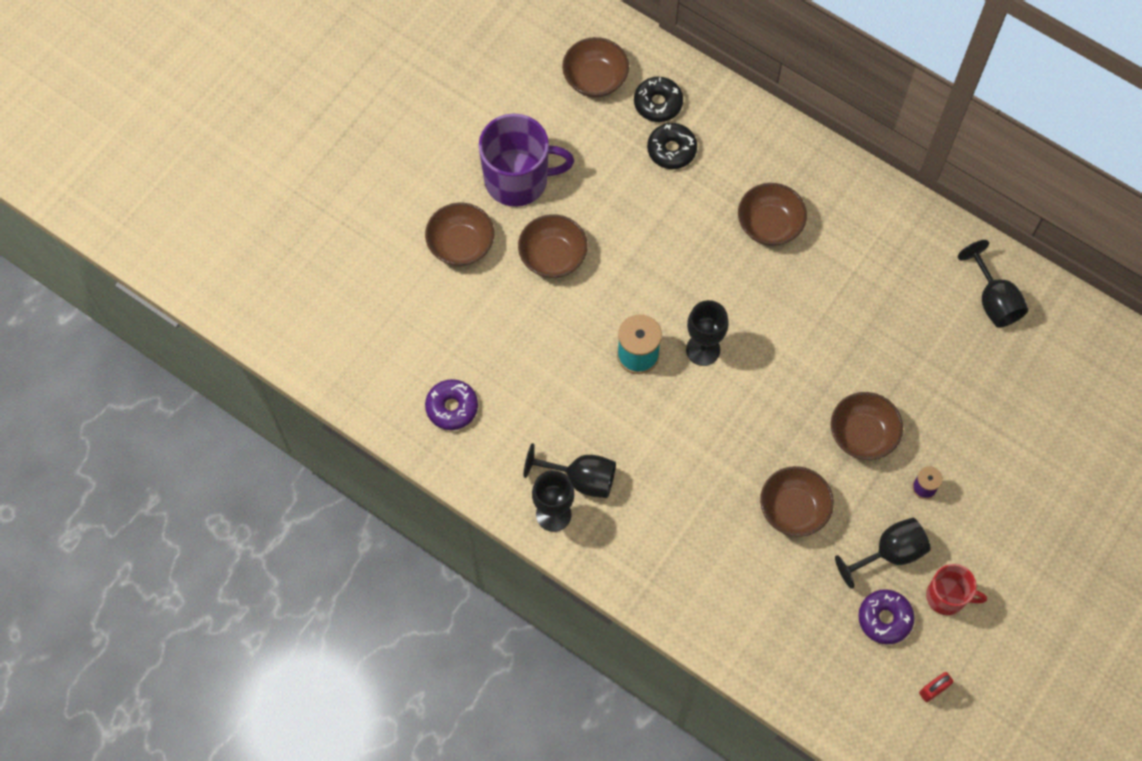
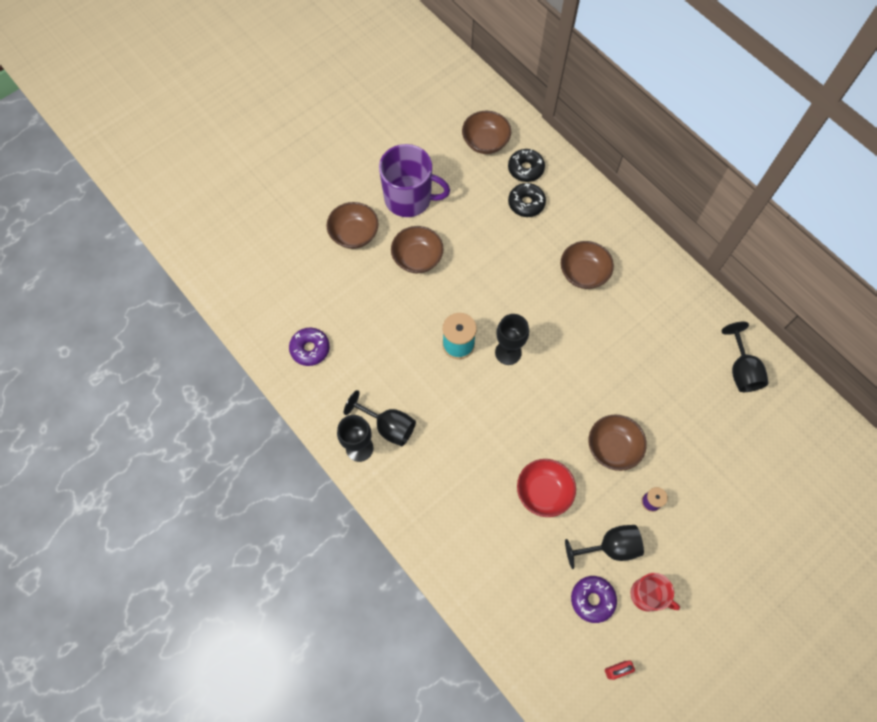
camera: 15 degrees right, 0 degrees up
brown bowl [760,466,834,537] -> red bowl [517,459,576,517]

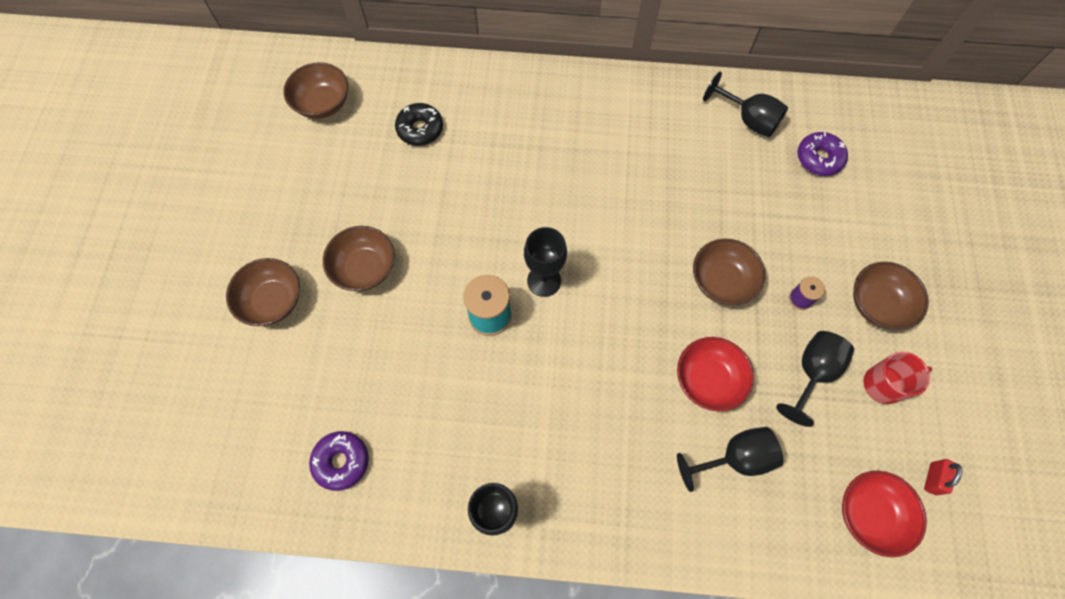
camera: 45 degrees left, 0 degrees up
black goblet [344,390,416,446] -> black goblet moved to [677,427,783,492]
purple mug [379,144,450,217] -> none
black donut [508,149,545,182] -> none
brown bowl [561,241,614,289] -> brown bowl moved to [853,262,929,330]
purple donut [571,576,617,623] -> purple donut moved to [798,132,848,176]
none -> red bowl [842,471,927,557]

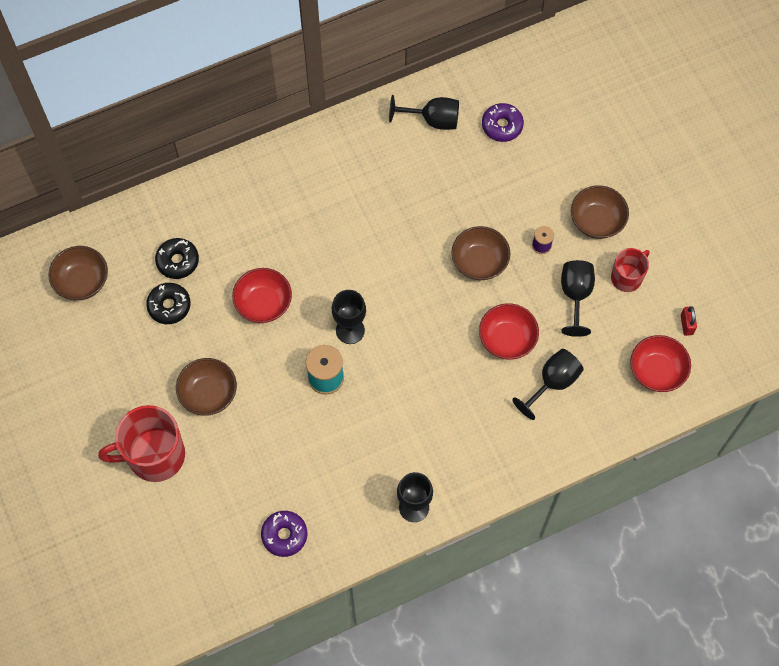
camera: 30 degrees left, 0 degrees up
brown bowl [226,258,300,326] -> red mug [98,405,185,482]
none -> black donut [146,283,191,324]
none -> red bowl [232,268,292,323]

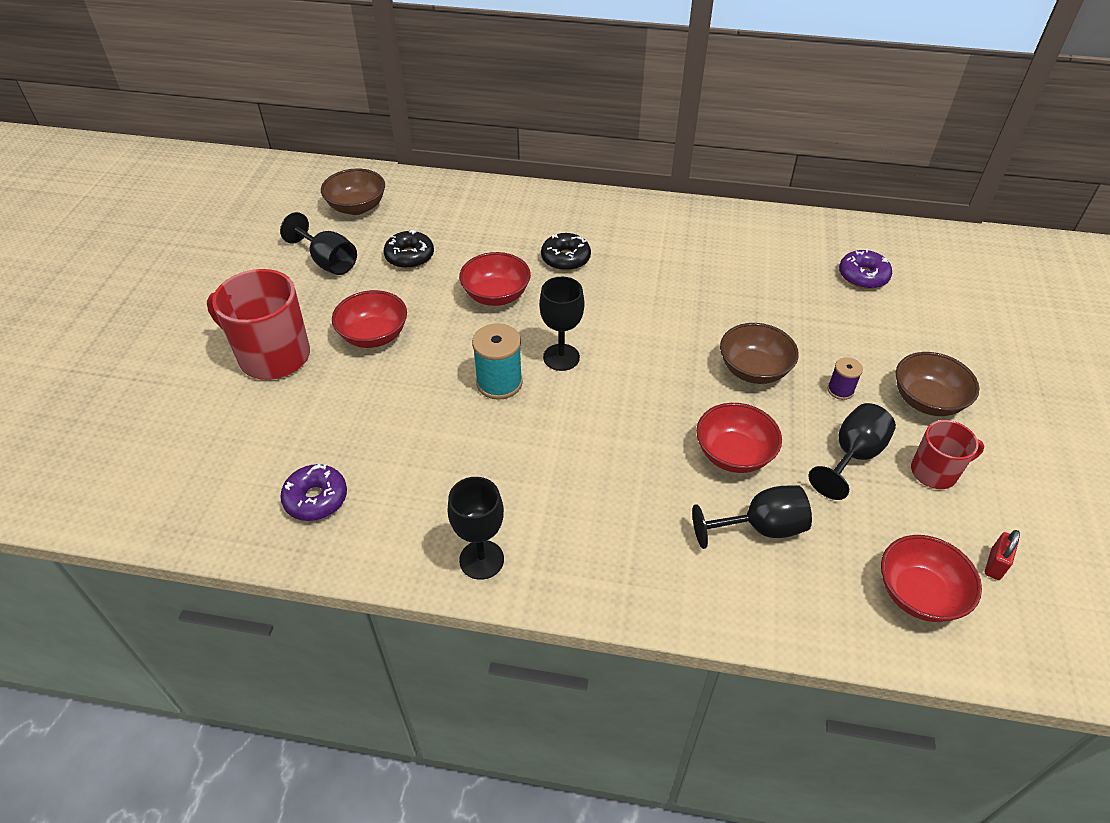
camera: 35 degrees right, 20 degrees down
black donut [155,238,199,279] -> black donut moved to [541,233,591,271]
brown bowl [176,358,237,416] -> red bowl [332,290,407,348]
black goblet [389,95,459,130] -> black goblet moved to [280,212,357,275]

